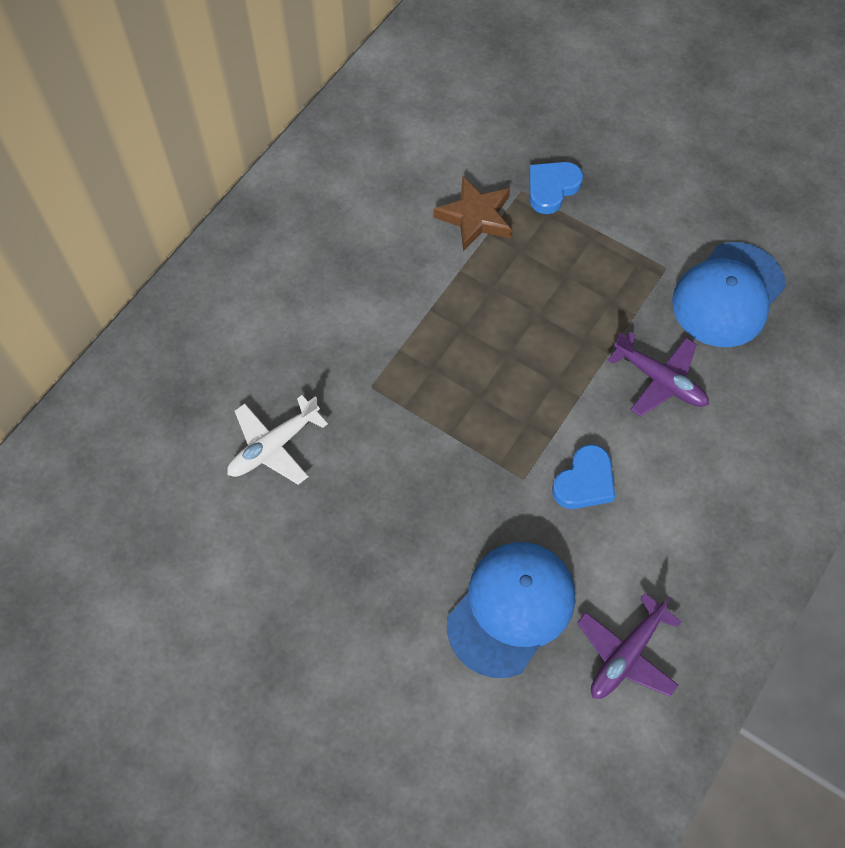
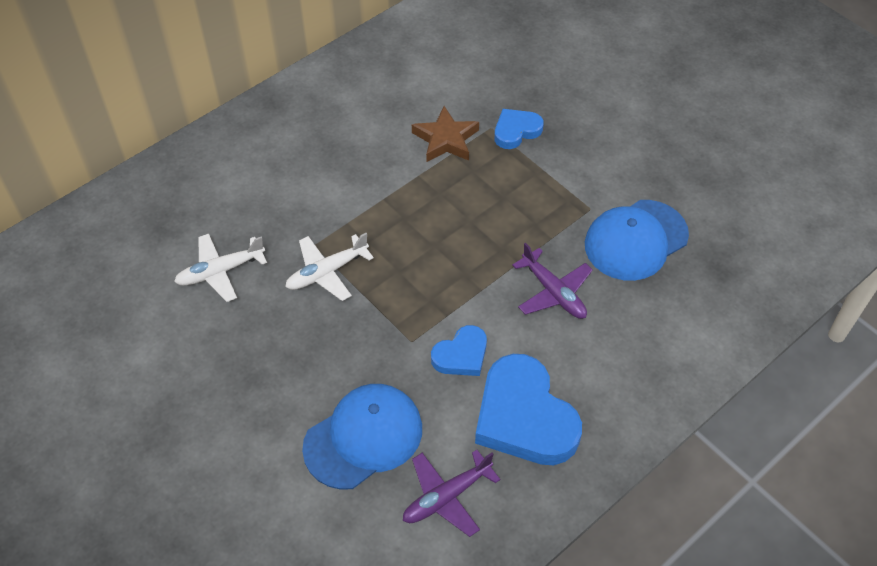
camera: 15 degrees right, 10 degrees down
none -> white plane [285,233,374,301]
none -> blue heart [475,354,582,465]

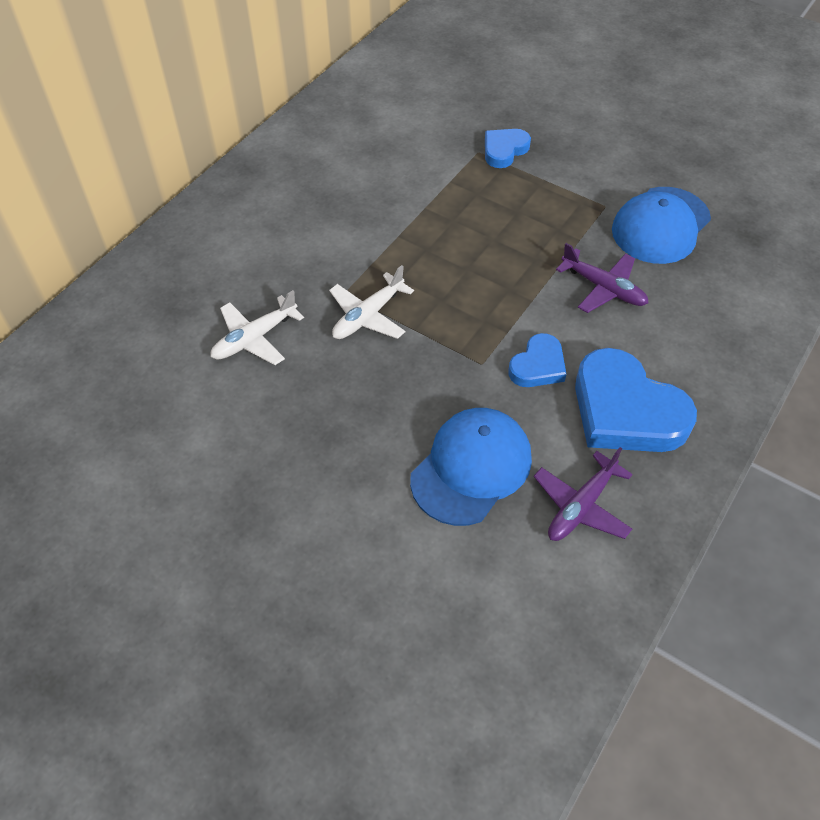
camera: 15 degrees left, 0 degrees up
brown star [412,106,479,162] -> none

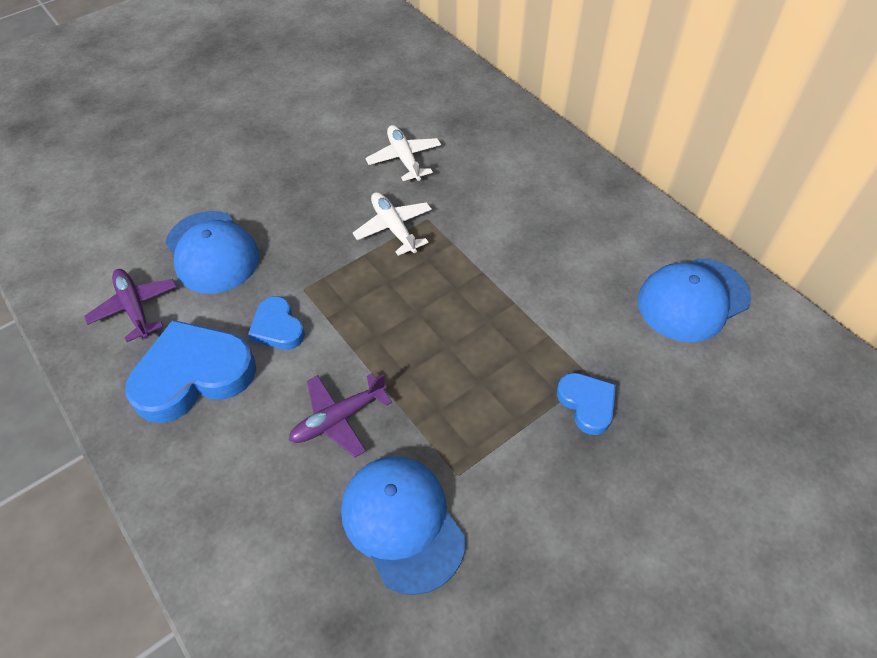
camera: 110 degrees right, 0 degrees up
none -> blue cap [638,258,751,342]

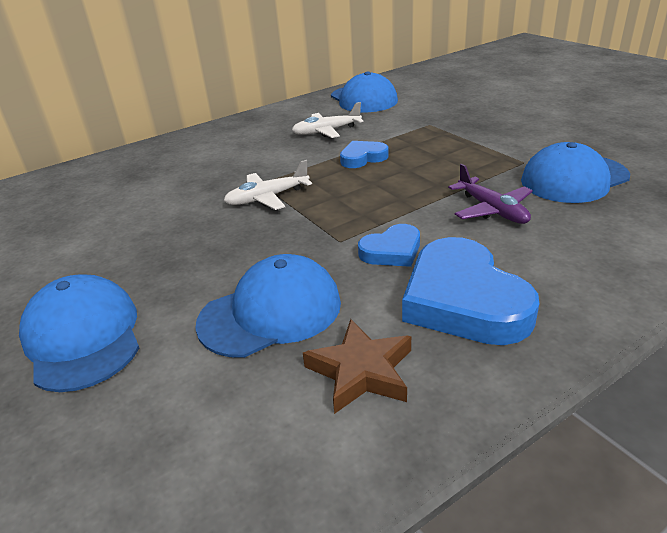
camera: 85 degrees left, 20 degrees down
purple plane [84,269,177,342] -> brown star [303,319,411,414]
white plane [365,125,441,181] -> white plane moved to [292,102,363,138]
blue heart [557,373,616,435] -> blue heart moved to [340,141,388,168]
none -> blue cap [19,275,139,392]

